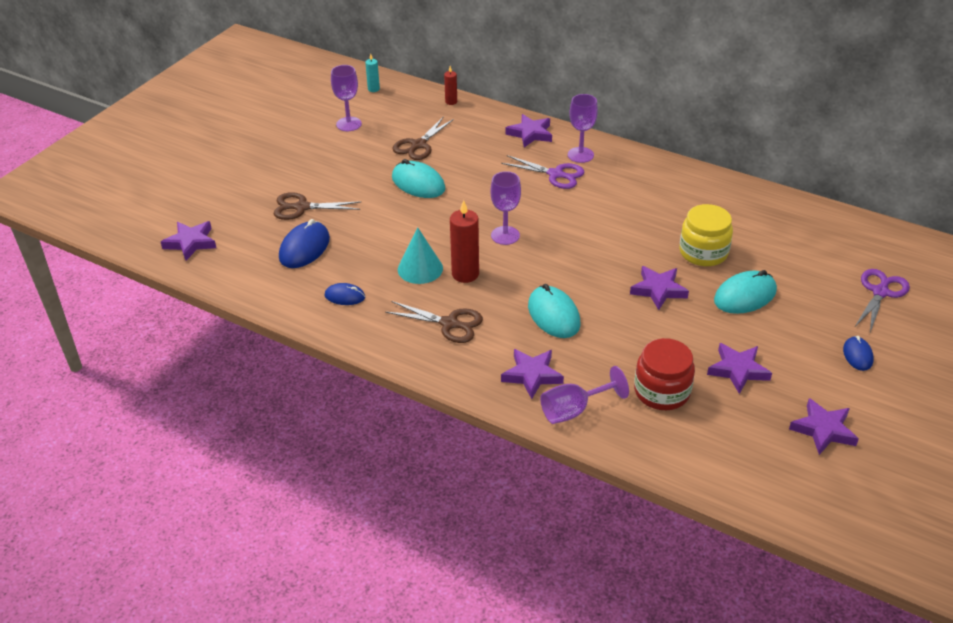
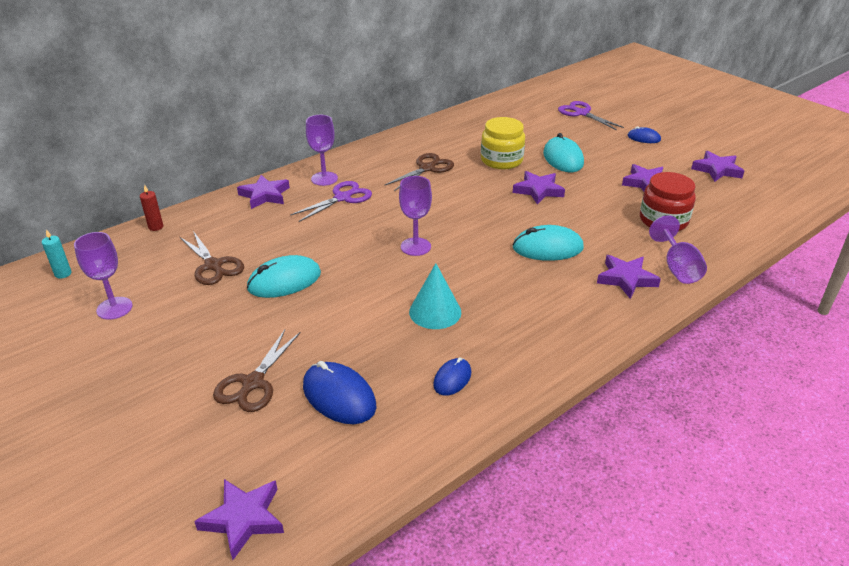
camera: 70 degrees left, 5 degrees down
brown scissors [385,301,483,343] -> brown scissors moved to [384,153,454,191]
red candle [450,200,479,283] -> none

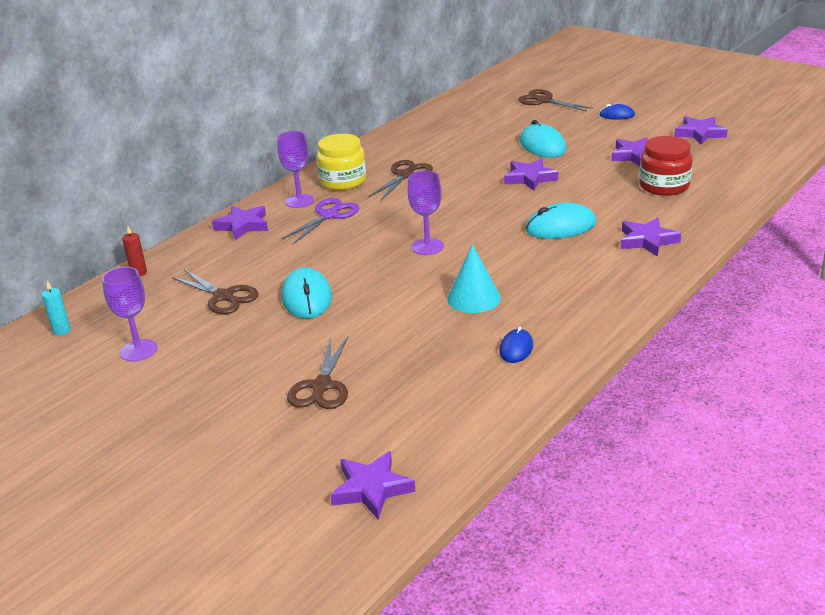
camera: 10 degrees left, 5 degrees down
turquoise mouse [247,255,321,298] -> turquoise mouse turned 60 degrees counterclockwise [282,267,332,319]
blue mouse [303,361,376,424] -> none
yellow jar [481,117,525,169] -> yellow jar moved to [317,134,366,190]
purple scissors [558,101,624,130] -> brown scissors [518,89,593,112]
purple goblet [649,215,707,284] -> none

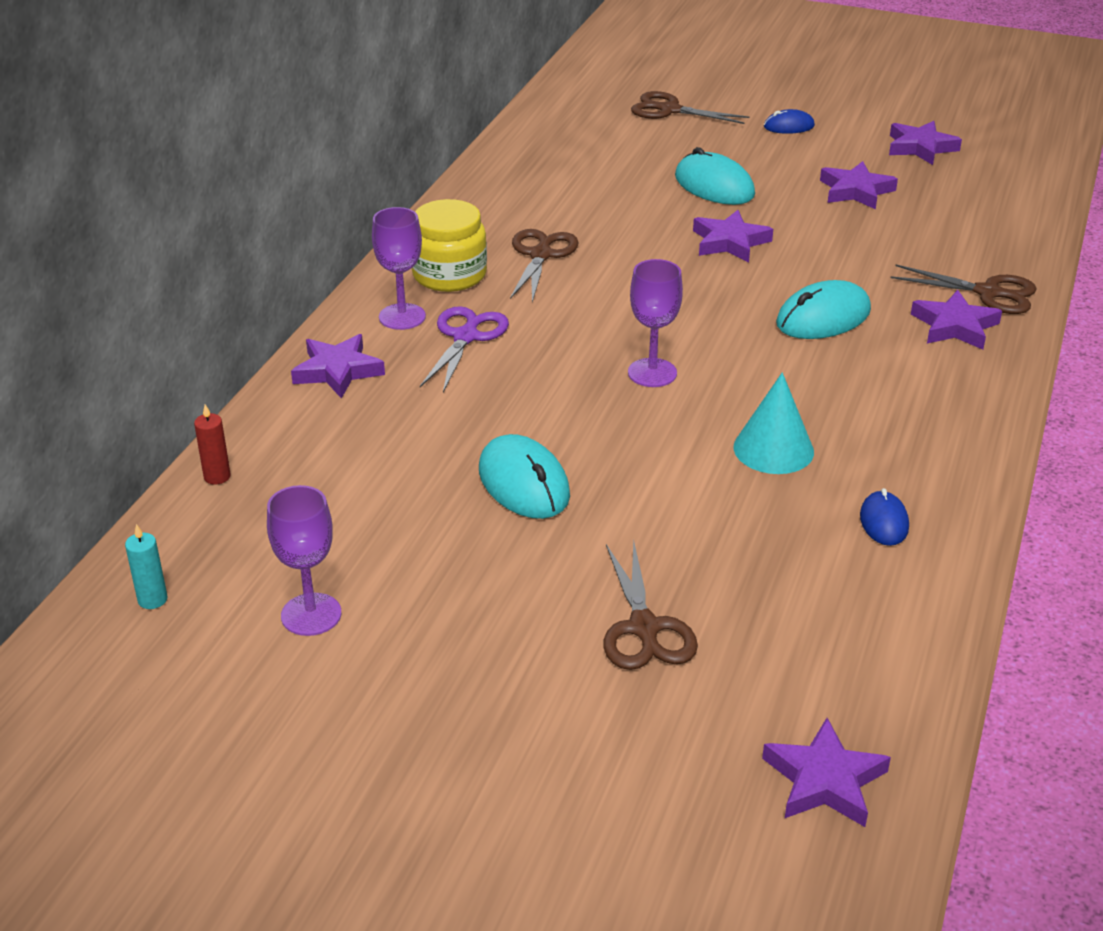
camera: 20 degrees left, 5 degrees up
brown scissors [172,269,259,315] -> brown scissors moved to [890,265,1036,314]
red jar [639,136,693,196] -> none

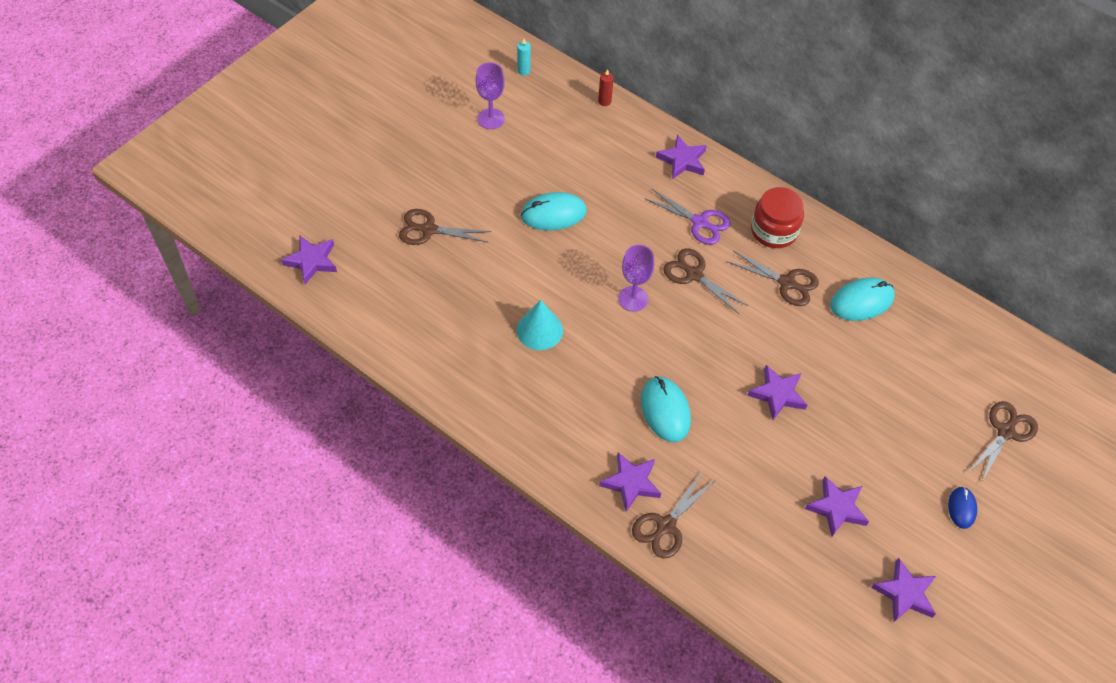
camera: 105 degrees right, 20 degrees up
purple goblet [372,207,426,330] -> none
yellow jar [412,199,487,292] -> red jar [751,187,804,248]
turquoise mouse [675,147,755,205] -> turquoise mouse moved to [830,277,895,321]
blue mouse [860,488,909,546] -> none
none -> brown scissors [663,248,748,314]

